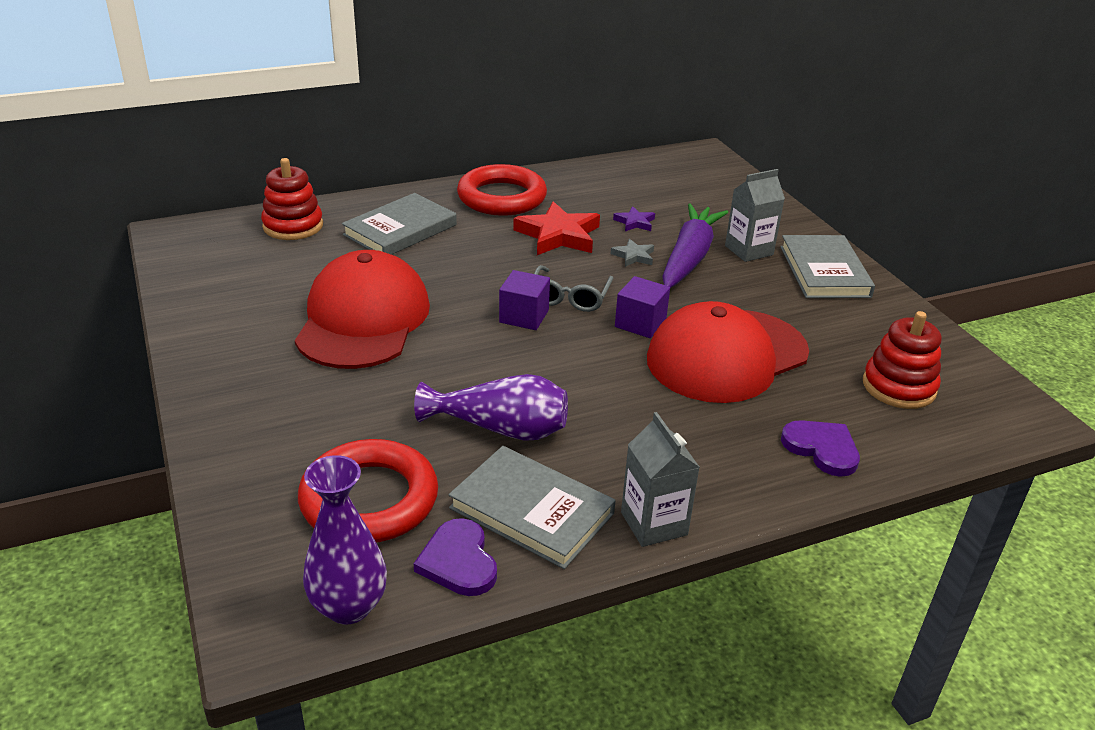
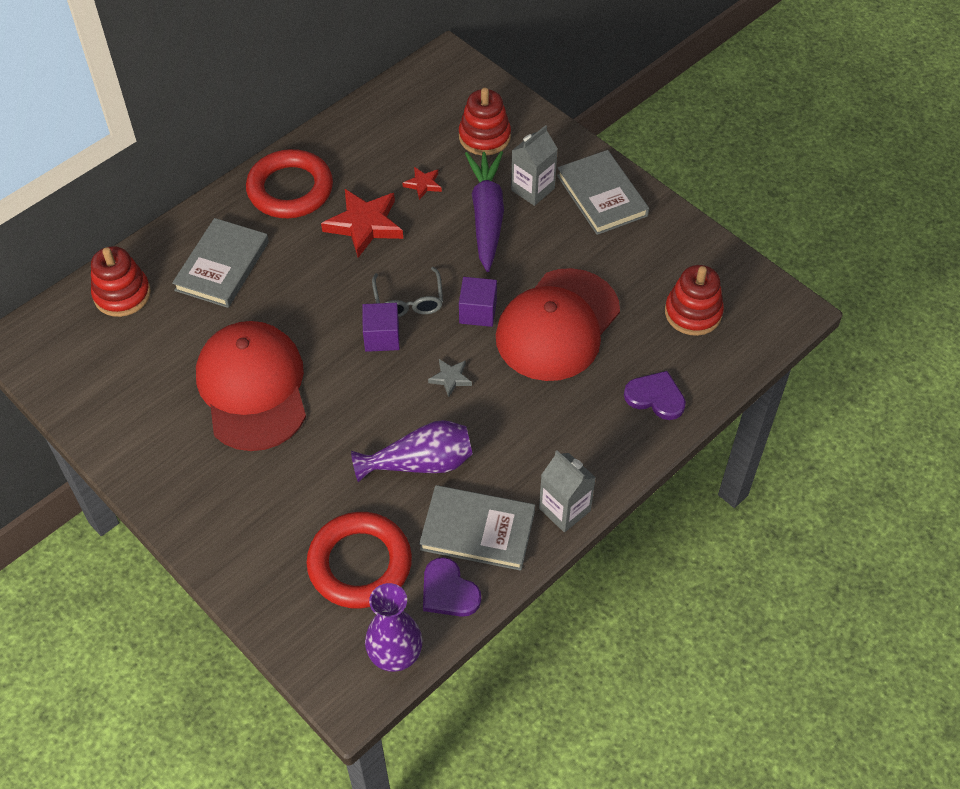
camera: 20 degrees left, 20 degrees up
grey star [611,239,654,267] -> grey star moved to [428,359,472,397]
purple star [613,206,655,231] -> red star [403,167,442,200]
none -> red stacking toy [459,88,511,155]

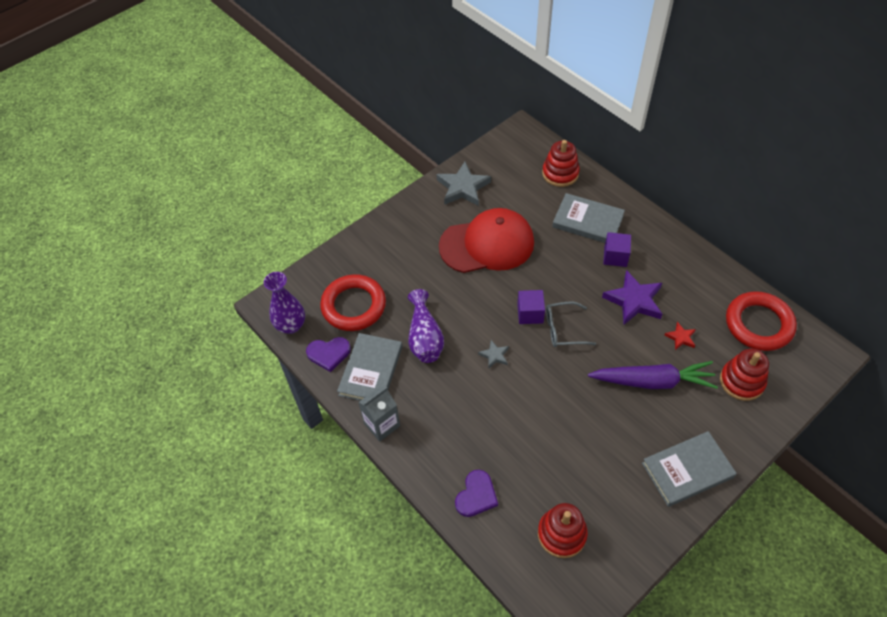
camera: 95 degrees right, 0 degrees up
red ring [246,149,333,218] -> red ring moved to [726,291,797,351]
red star [321,189,403,258] -> purple star [602,270,662,325]
purple heart [423,557,481,617] -> purple heart turned 150 degrees counterclockwise [306,337,351,372]
purple cube [459,277,497,327] -> purple cube moved to [603,232,631,267]
red cap [496,268,620,381] -> none
grey carton [511,125,558,206] -> none
none -> grey star [436,162,491,206]

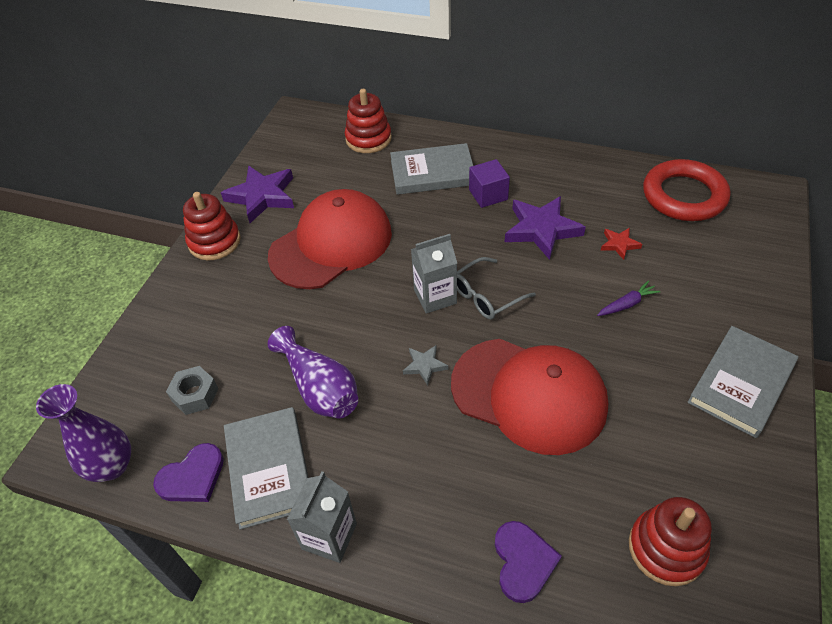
camera: 30 degrees left, 5 degrees down
red ring [320,274,386,331] -> grey nut [166,366,218,415]
grey star [436,162,491,206] -> purple star [221,165,294,223]
purple cube [517,290,545,324] -> grey carton [411,234,457,314]
purple carrot [588,361,718,389] -> purple carrot [597,280,660,316], size x0.43
red stacking toy [720,349,769,401] -> red stacking toy moved to [183,192,241,260]
none -> red cap [451,339,608,455]

